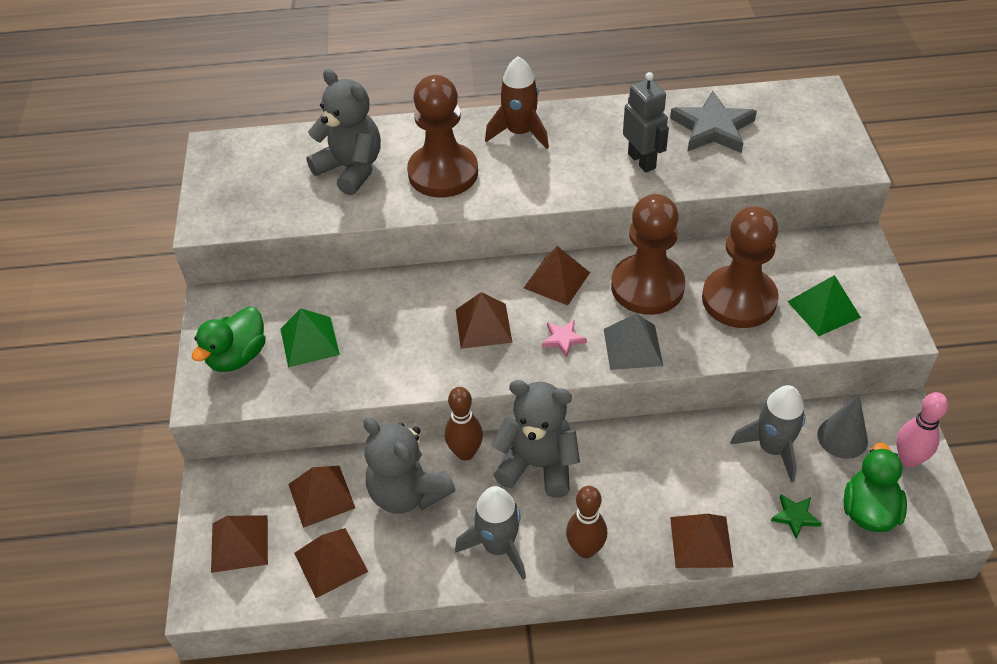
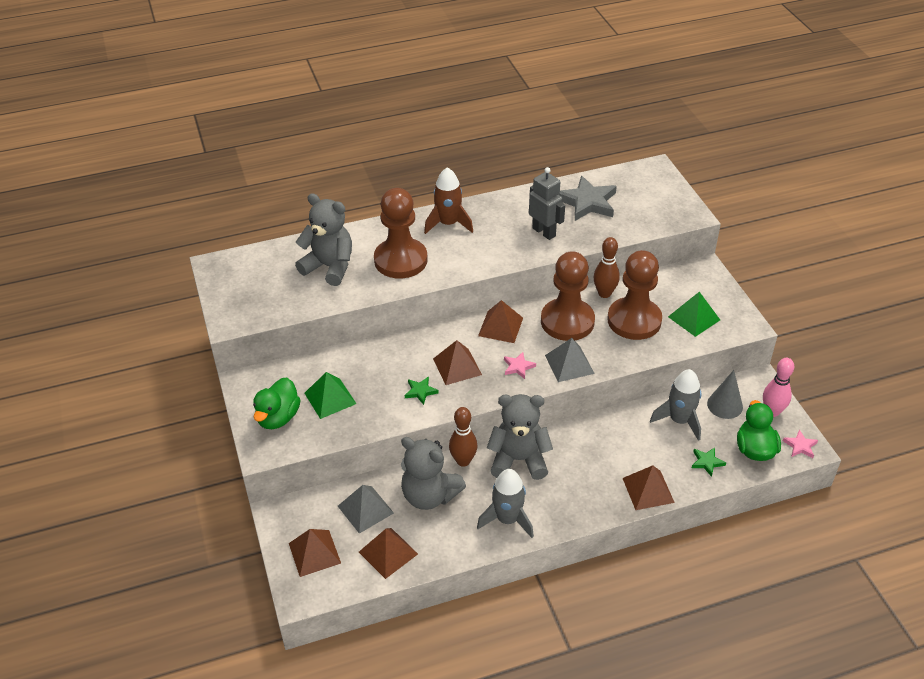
camera: 15 degrees left, 5 degrees down
brown pyramid [288,466,355,528] -> grey pyramid [338,485,394,534]
brown bowling pin [566,486,607,558] -> brown bowling pin moved to [594,237,620,298]
none -> green star [405,376,438,405]
none -> pink star [783,430,818,458]

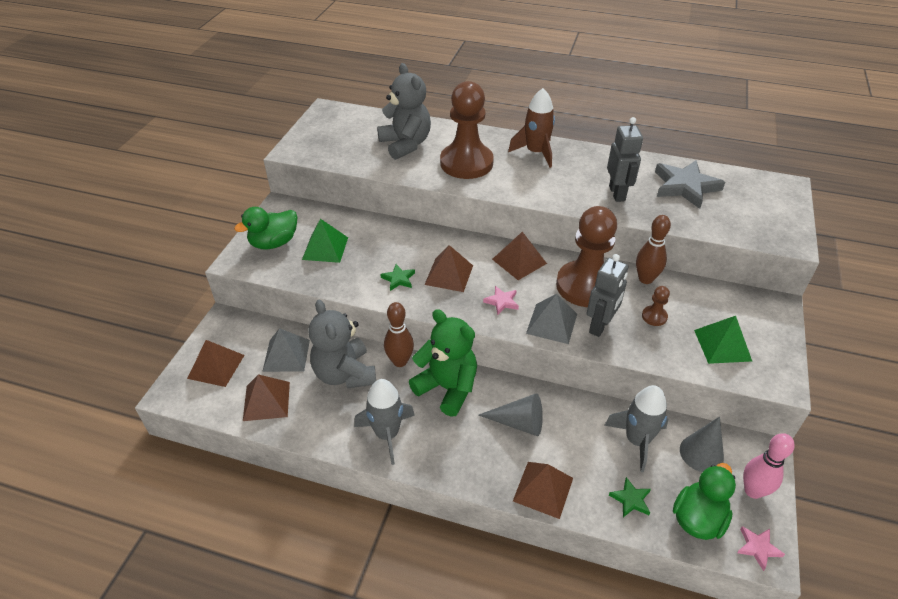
camera: 35 degrees right, 0 degrees up
grey teddy bear [487,394,553,480] -> green teddy bear [409,309,477,417]
brown pawn [607,250,662,340] -> brown pawn [642,286,670,326], size x0.40
none -> grey cone [478,393,543,436]
none -> grey robot [587,254,628,337]

